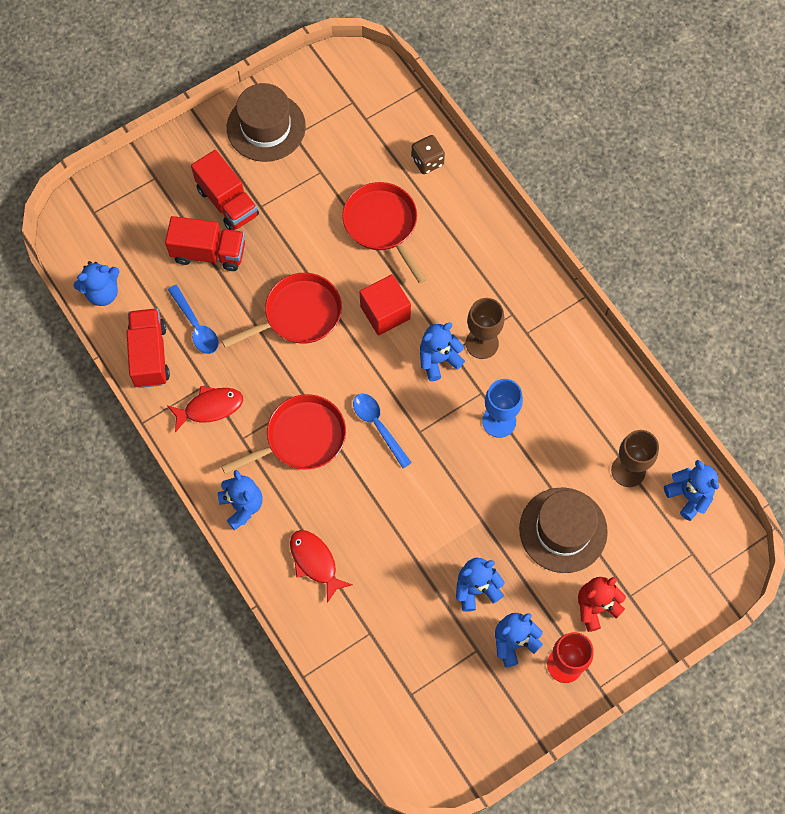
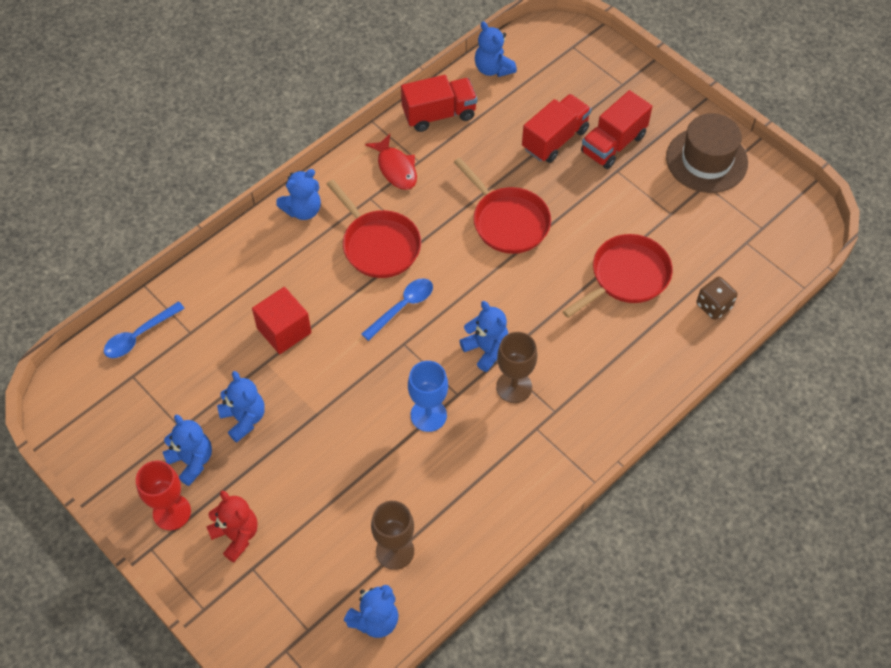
camera: 80 degrees right, 10 degrees down
red truck [165,216,245,271] -> red truck turned 135 degrees counterclockwise [522,94,591,163]
blue spoon [168,285,219,354] -> blue spoon moved to [104,301,185,358]
red fish [290,530,352,603] -> none
red cube [360,274,411,336] -> red cube moved to [252,287,311,354]
brown hat [519,488,608,573] -> none

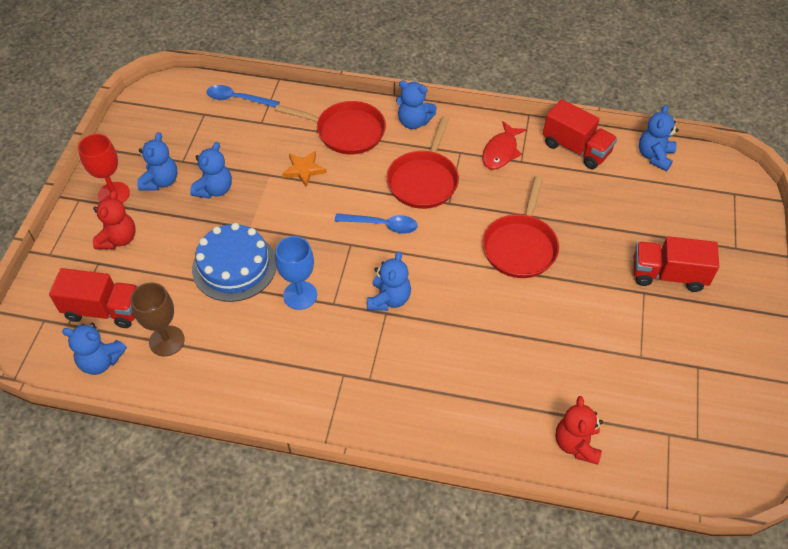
camera: 55 degrees right, 5 degrees down
red cube [252,287,311,354] -> orange star [282,151,327,187]
brown goblet [496,332,537,403] -> none
red truck [522,94,591,163] -> red truck moved to [49,268,139,328]
red pan [562,234,673,318] -> red pan moved to [275,101,386,154]
brown hat [666,113,748,193] -> none
brown dice [696,277,738,320] -> red teddy bear [556,396,603,465]
none -> blue cake [192,223,276,302]

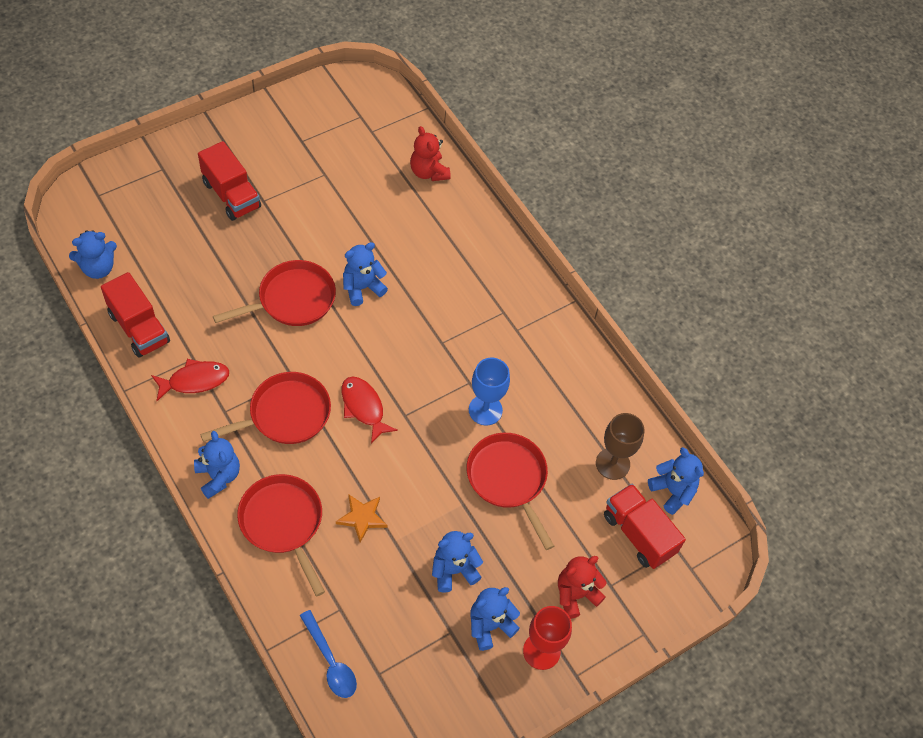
camera: 140 degrees left, 5 degrees up
blue cake [192,223,276,302] -> red pan [467,433,554,550]
blue spoon [335,213,418,234] -> red fish [341,376,398,444]
blue teddy bear [367,251,411,311] -> blue teddy bear moved to [343,242,388,306]
red truck [543,99,617,169] -> red truck turned 150 degrees clockwise [101,272,170,358]
red teddy bear [556,396,603,465] -> red teddy bear turned 105 degrees clockwise [410,126,451,181]

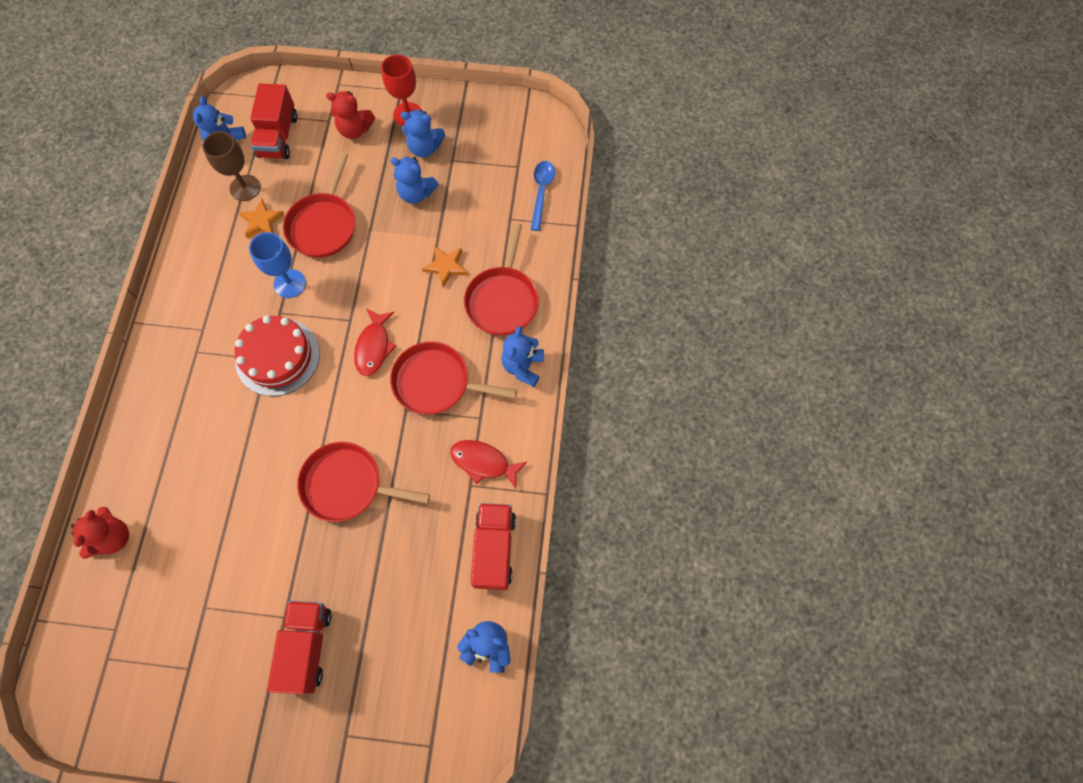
camera: 135 degrees left, 10 degrees up
blue teddy bear [343,242,388,306] -> none
none -> red cake [235,316,320,396]
none -> orange star [239,199,285,238]

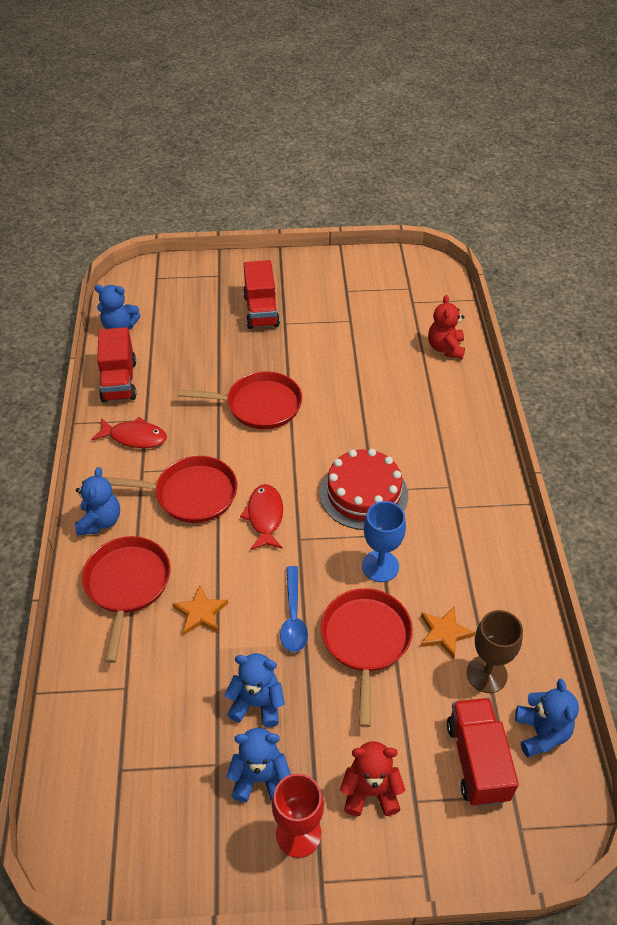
camera: 170 degrees right, 20 degrees down
blue spoon [530,161,555,231] -> blue spoon moved to [280,566,308,652]

